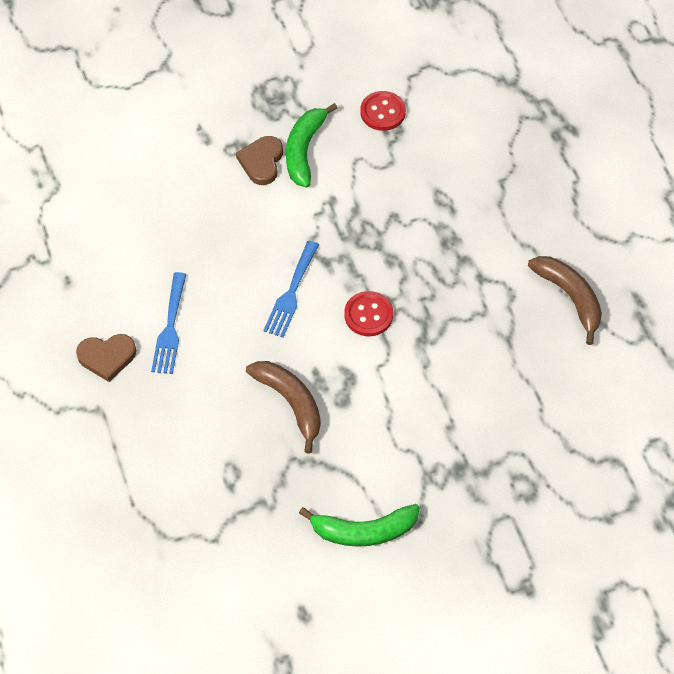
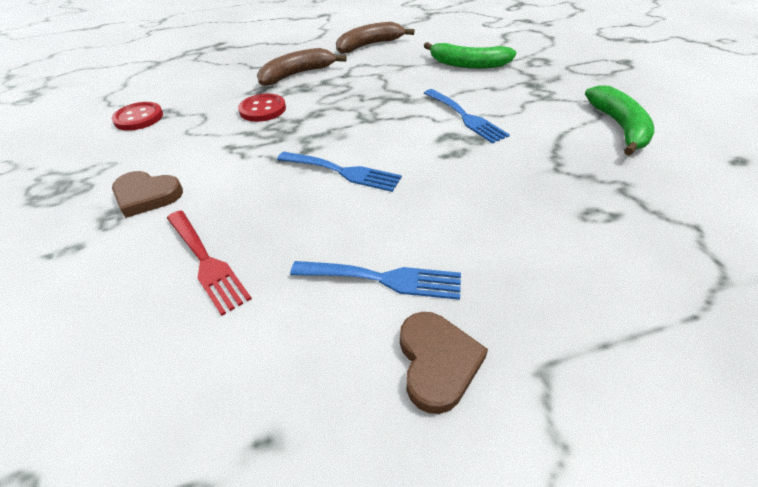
camera: 85 degrees left, 15 degrees down
brown banana [246,361,321,454] -> brown banana moved to [257,48,346,86]
green banana [286,103,337,188] -> green banana moved to [424,42,516,69]
red button [344,291,393,336] -> red button moved to [238,94,286,122]
none -> red fork [167,210,252,316]
none -> blue fork [424,89,510,144]

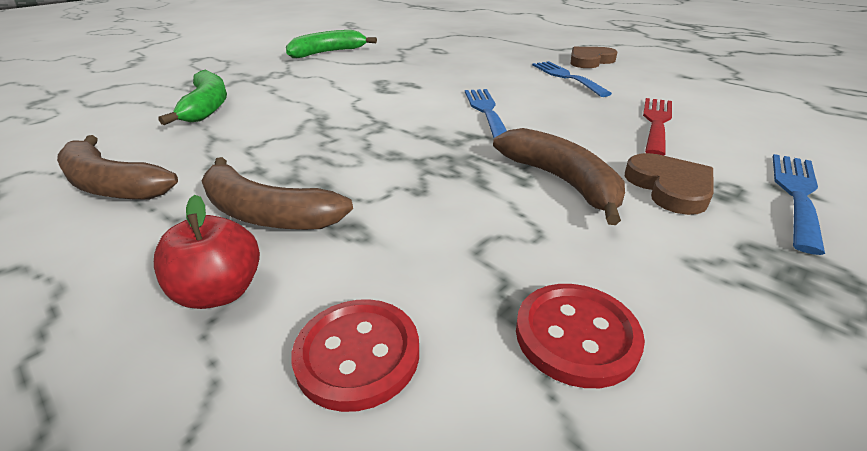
camera: 120 degrees left, 10 degrees down
red button [238,94,286,122] -> red button moved to [291,299,419,412]
blue fork [424,89,510,144] -> blue fork moved to [773,154,825,255]
none -> red apple [154,195,260,309]
none -> brown banana [493,128,625,225]

